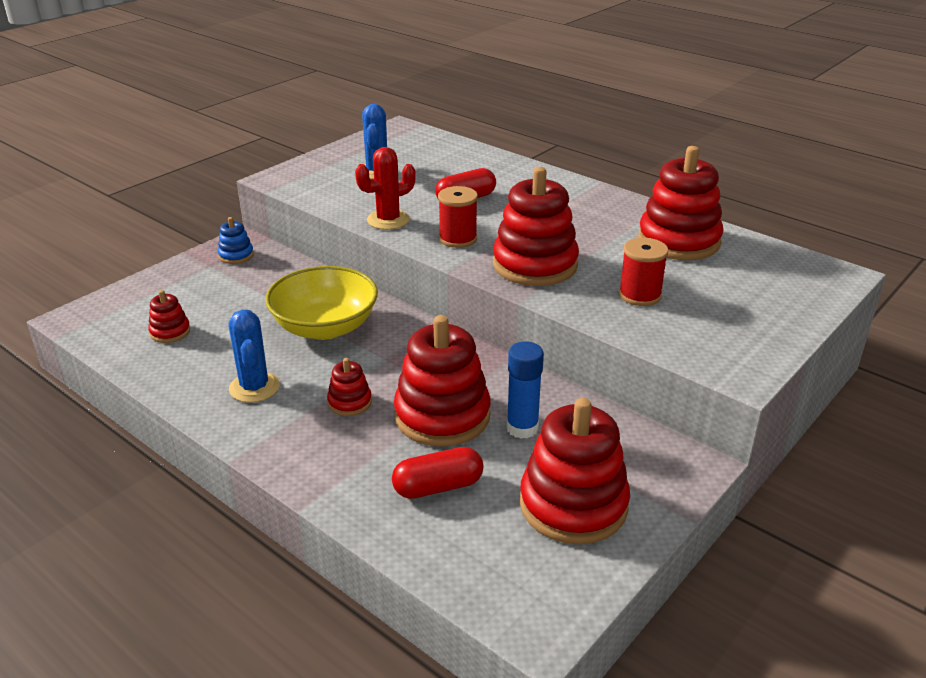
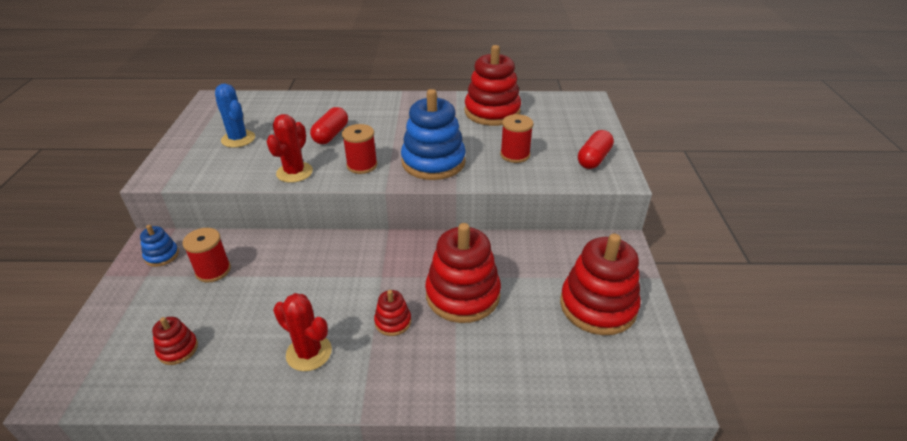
camera: 40 degrees left, 5 degrees up
blue cactus [228,310,280,403] -> red cactus [273,293,332,371]
yellow bowl [265,266,378,340] -> none
red capsule [392,447,484,499] -> red capsule moved to [578,130,614,169]
red stacking toy [493,167,579,286] -> blue stacking toy [401,89,466,180]
blue glue stick [506,341,544,439] -> none
none -> red spool [183,228,231,283]

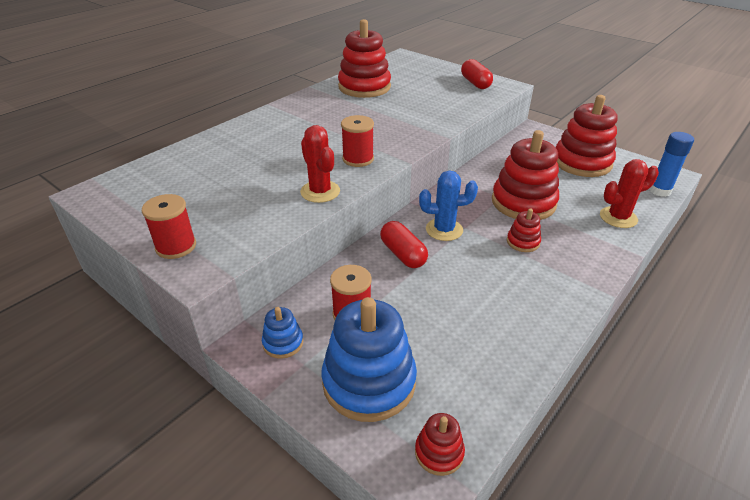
camera: 50 degrees left, 0 degrees up
red stacking toy [152,317,198,365] -> red stacking toy moved to [415,413,465,476]
blue cactus [215,83,255,148] -> blue cactus moved to [419,171,478,241]
red cactus [273,293,332,371] -> red cactus moved to [600,159,659,228]
red capsule [310,107,348,144] -> red capsule moved to [380,221,428,268]
blue stacking toy [401,89,466,180] -> blue stacking toy moved to [322,297,417,422]
red spool [500,114,533,163] -> red spool moved to [142,194,196,259]
none -> blue glue stick [649,132,694,197]

